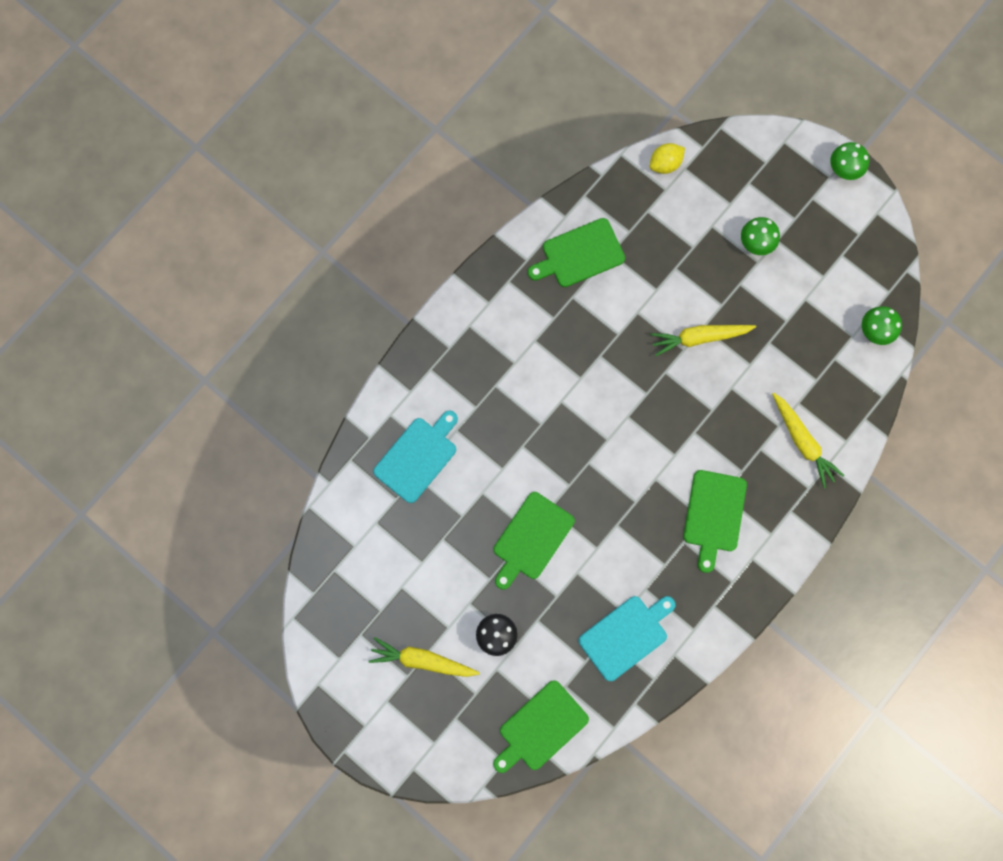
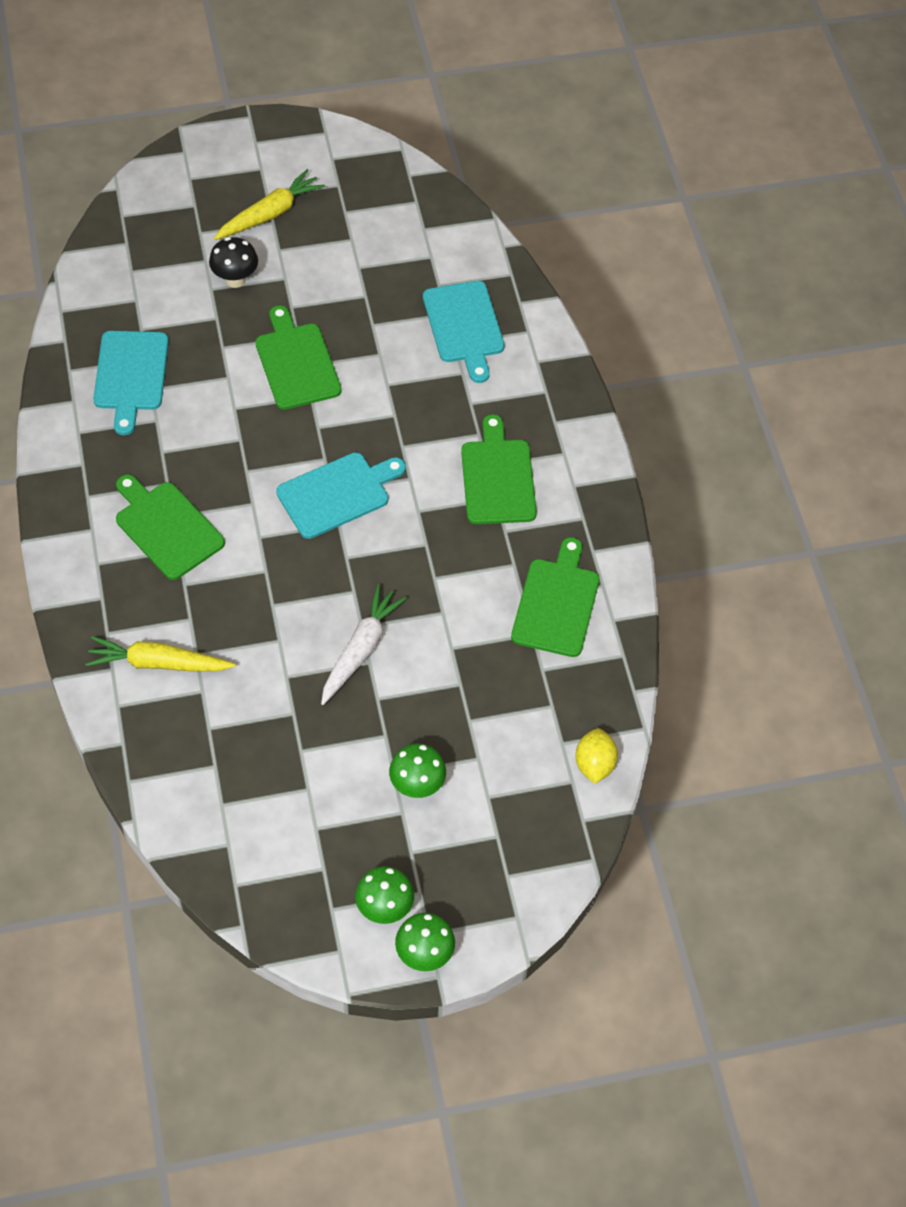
camera: 125 degrees right, 20 degrees down
green cutting board [493,680,589,773] -> green cutting board moved to [461,414,537,524]
yellow carrot [650,325,756,356] -> white carrot [321,584,407,705]
green mushroom [862,306,902,345] -> green mushroom moved to [355,866,414,924]
none -> turquoise cutting board [276,453,406,539]

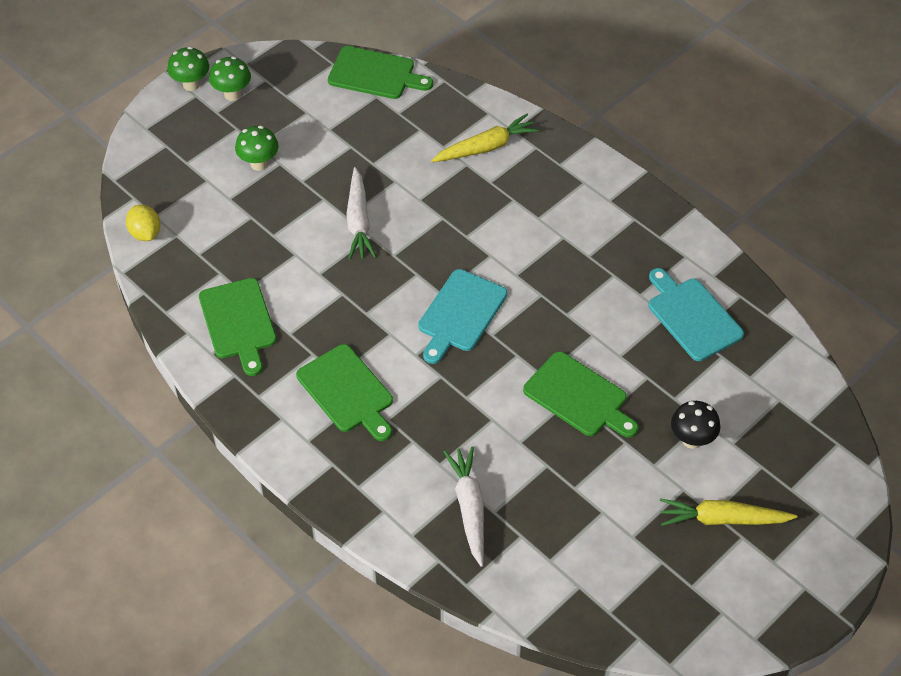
camera: 150 degrees right, 5 degrees down
green cutting board [116,474,225,580] -> green cutting board moved to [328,46,433,99]
yellow carrot [214,169,325,240] -> yellow carrot turned 75 degrees clockwise [660,498,798,526]
turquoise cutting board [423,281,505,383] -> white carrot [444,446,484,567]

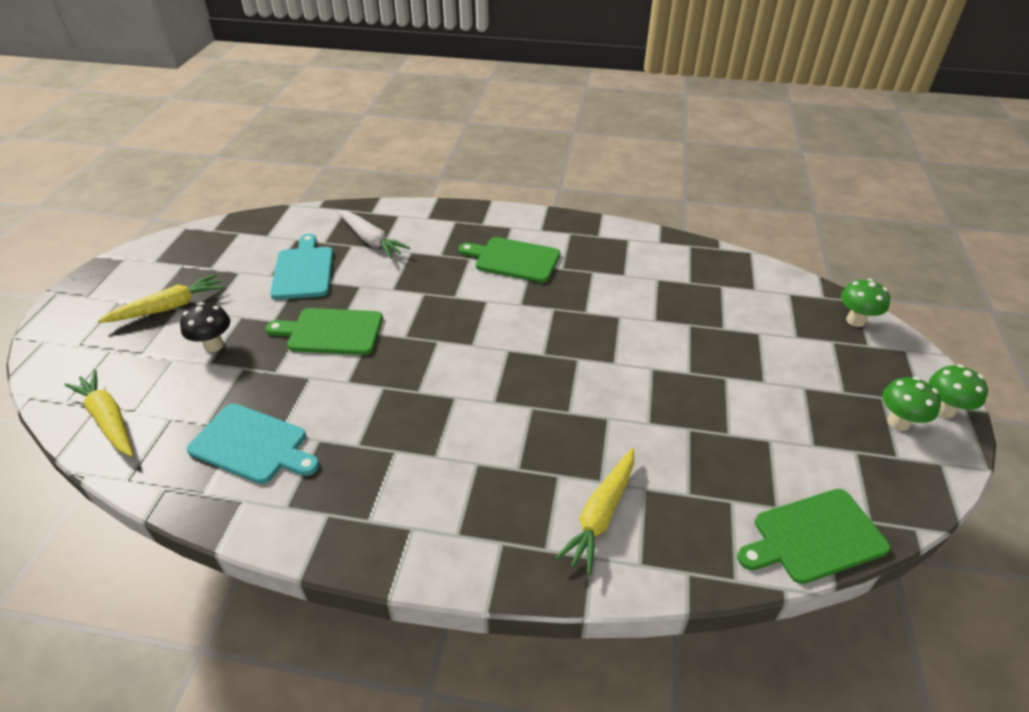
camera: 145 degrees right, 10 degrees down
yellow lemon [126,205,161,241] -> none
green cutting board [199,278,277,376] -> none
green mushroom [235,126,279,171] -> green mushroom moved to [841,279,890,327]
white carrot [346,167,377,260] -> none
turquoise cutting board [418,269,507,364] -> turquoise cutting board moved to [270,234,333,300]
none -> yellow carrot [64,369,133,457]

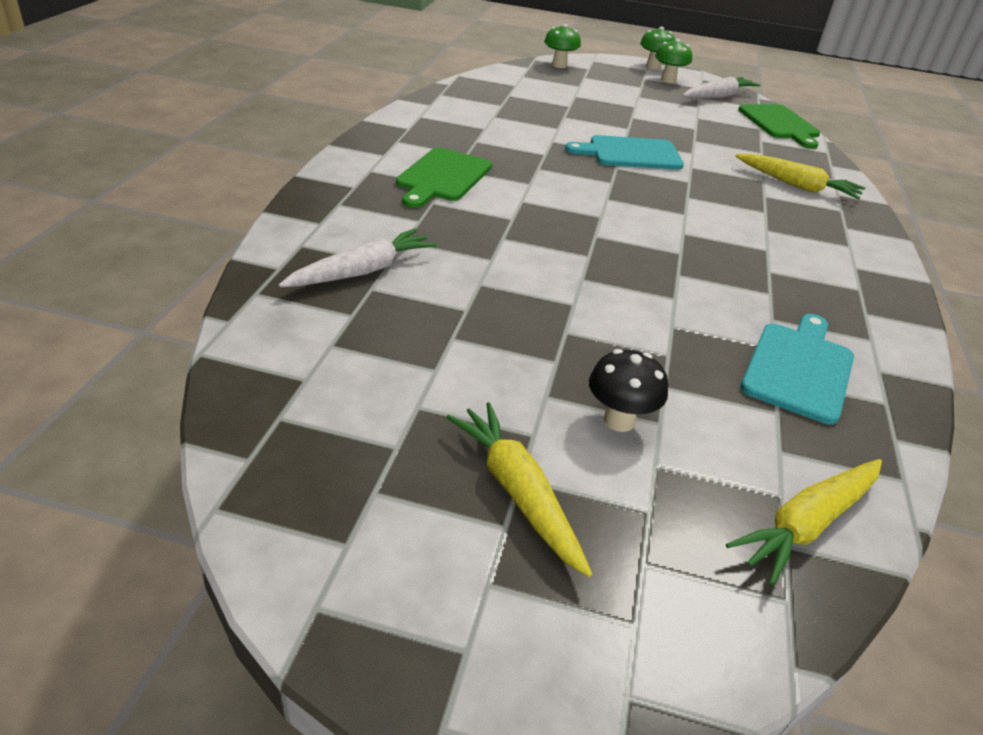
camera: 90 degrees left, 5 degrees down
green cutting board [265,308,383,355] -> none
turquoise cutting board [270,234,333,300] -> turquoise cutting board moved to [565,135,684,170]
none -> white carrot [683,76,760,99]

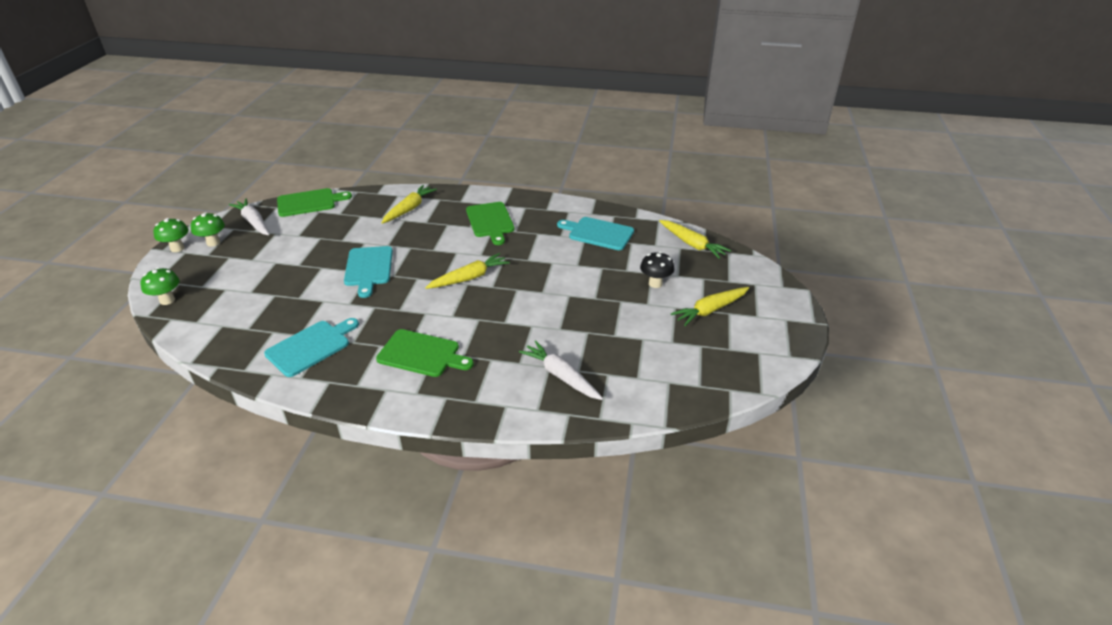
camera: 90 degrees left, 0 degrees up
none -> turquoise cutting board [264,318,359,377]
none -> yellow carrot [425,253,510,289]
none -> green cutting board [466,202,515,245]

